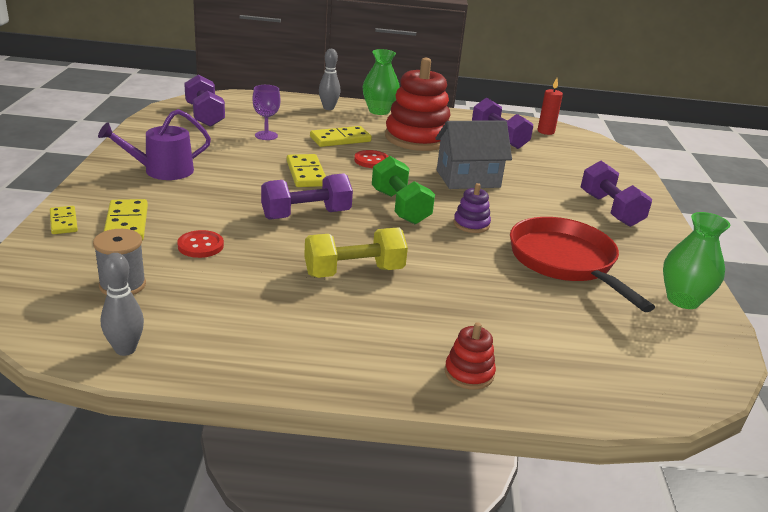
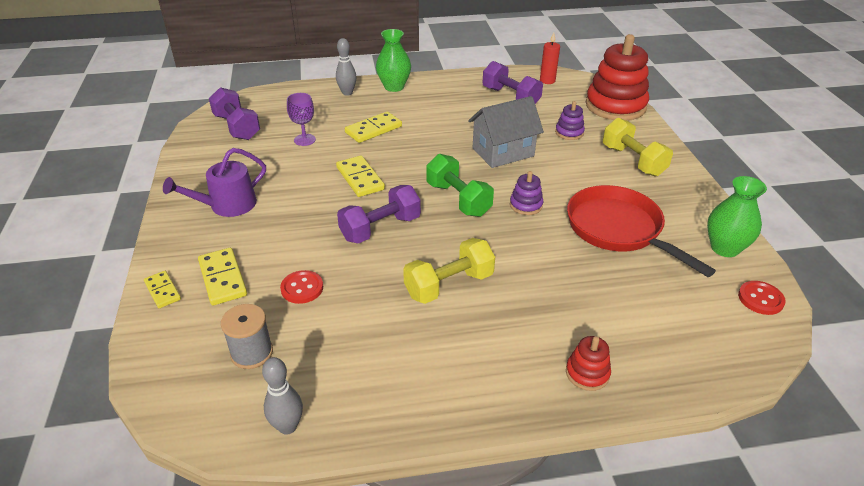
camera: 10 degrees left, 10 degrees up
red button [354,150,389,168] -> red button moved to [738,281,786,315]
red stacking toy [385,58,451,151] -> red stacking toy moved to [586,34,649,121]
purple dumbbell [581,161,652,227] -> yellow dumbbell [603,118,673,177]
none -> purple stacking toy [555,101,585,140]

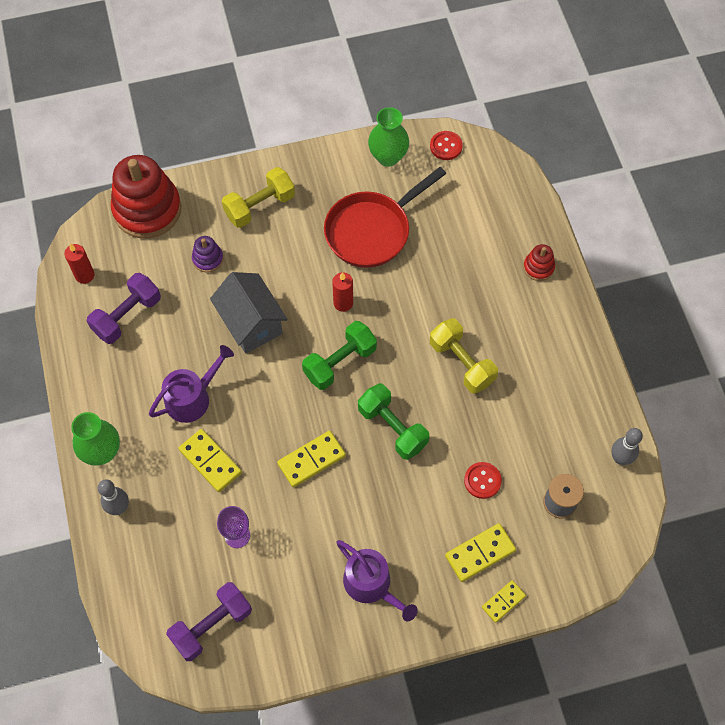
camera: 95 degrees left, 25 degrees up
purple dumbbell [337,185,421,244] -> green dumbbell [358,383,429,460]
purple stacking toy [510,171,544,215] -> red candle [332,272,353,312]
none -> purple watering can [149,345,234,423]

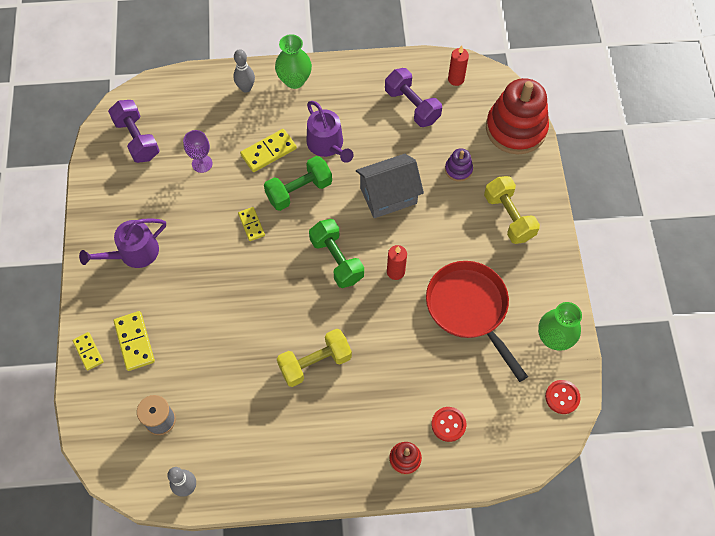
camera: 100 degrees right, 0 degrees up
yellow domino [277,431,346,487] -> yellow domino [238,207,265,241], size x0.64
green dumbbell [358,383,429,460] -> green dumbbell moved to [264,156,332,211]
red button [464,462,502,499] -> red button moved to [432,407,466,442]

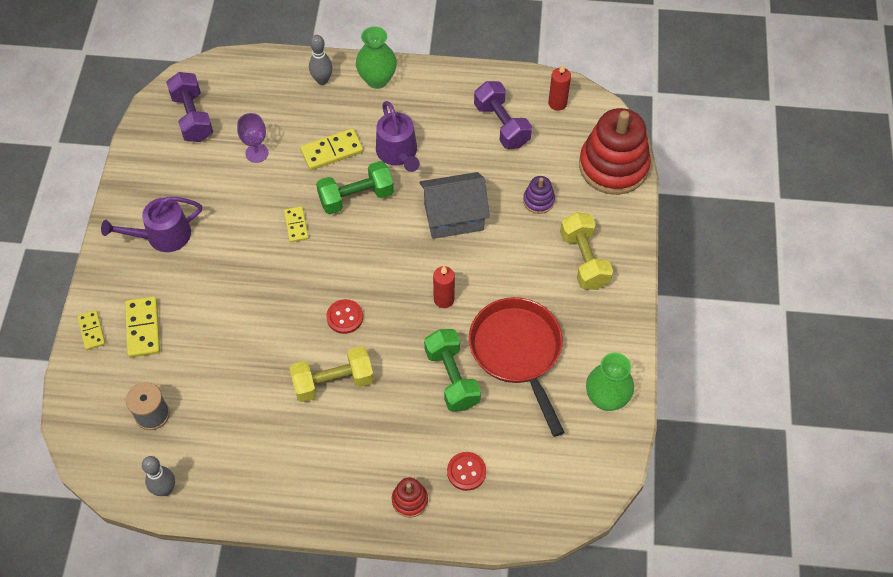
camera: 10 degrees right, 5 degrees down
green dumbbell [309,219,364,288] -> green dumbbell moved to [424,329,481,412]
red button [545,380,580,414] -> red button moved to [326,299,363,334]

